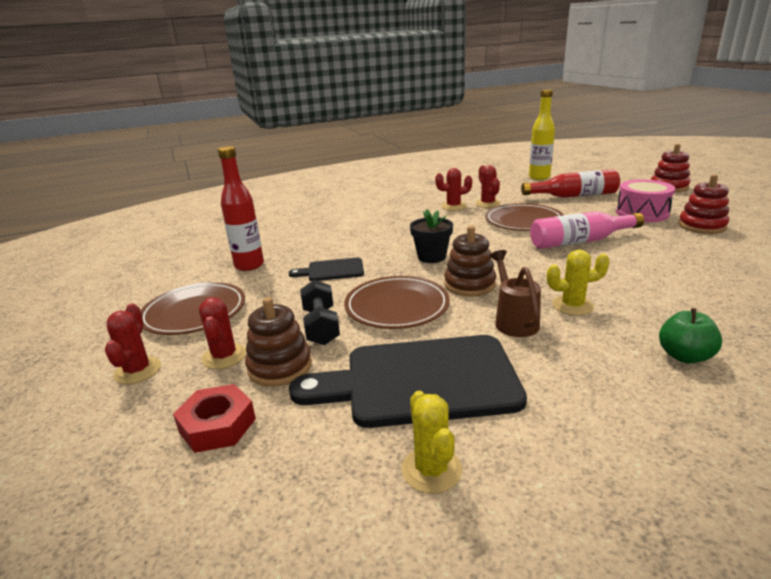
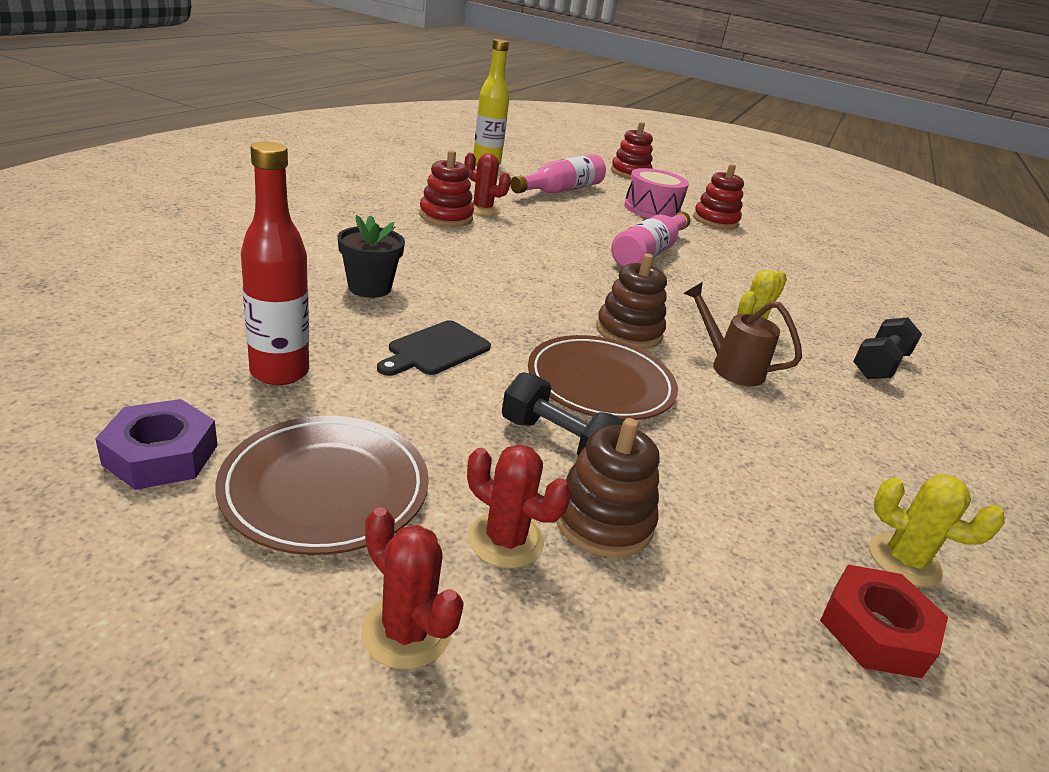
camera: 50 degrees left, 5 degrees up
red nut [173,384,256,453] -> red nut moved to [820,565,948,678]
black cutting board [289,335,527,428] -> none
black flower pot [410,209,453,263] -> black flower pot moved to [338,215,405,298]
red cactus [435,168,472,211] -> red stacking toy [419,150,474,227]
brown plate [485,203,564,231] -> none
red bottle [521,169,620,198] -> pink bottle [510,154,606,194]
green apple [659,308,722,364] -> black dumbbell [853,318,922,379]
none -> purple nut [95,399,218,490]

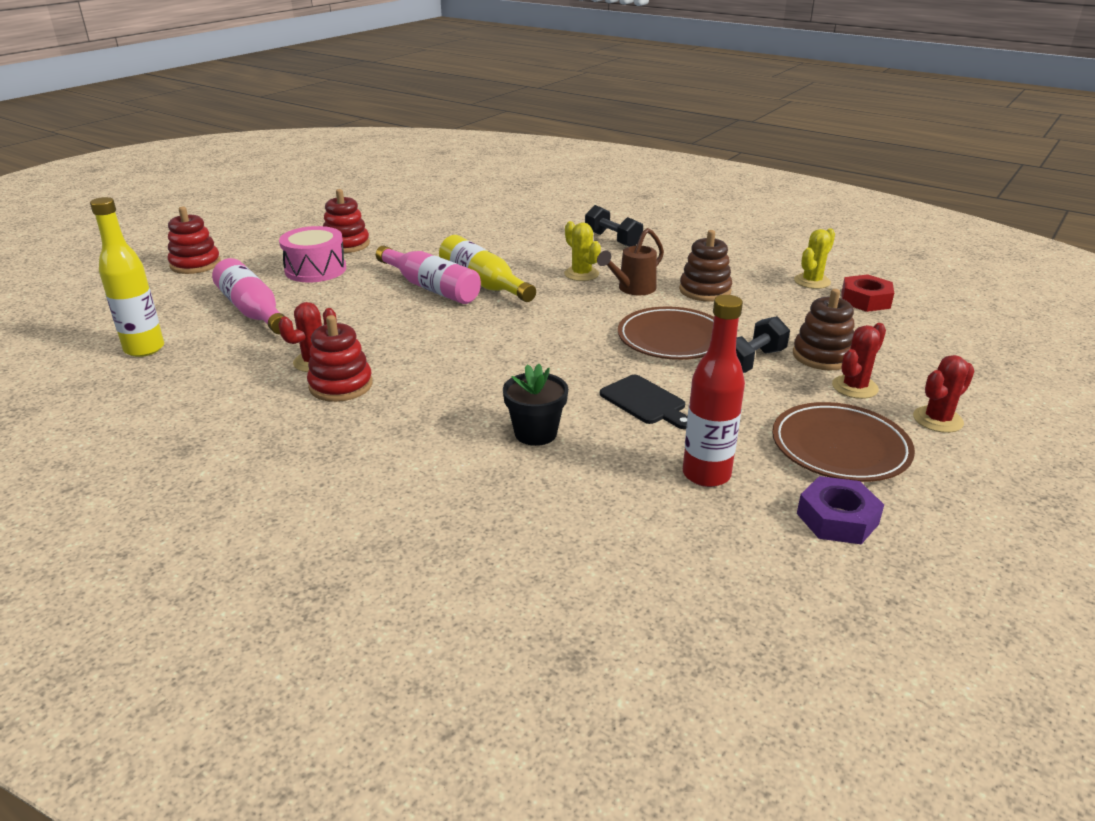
camera: 75 degrees left, 0 degrees up
brown stacking toy [596,254,667,349] -> brown stacking toy moved to [679,230,732,301]
none -> yellow bottle [439,235,536,302]

